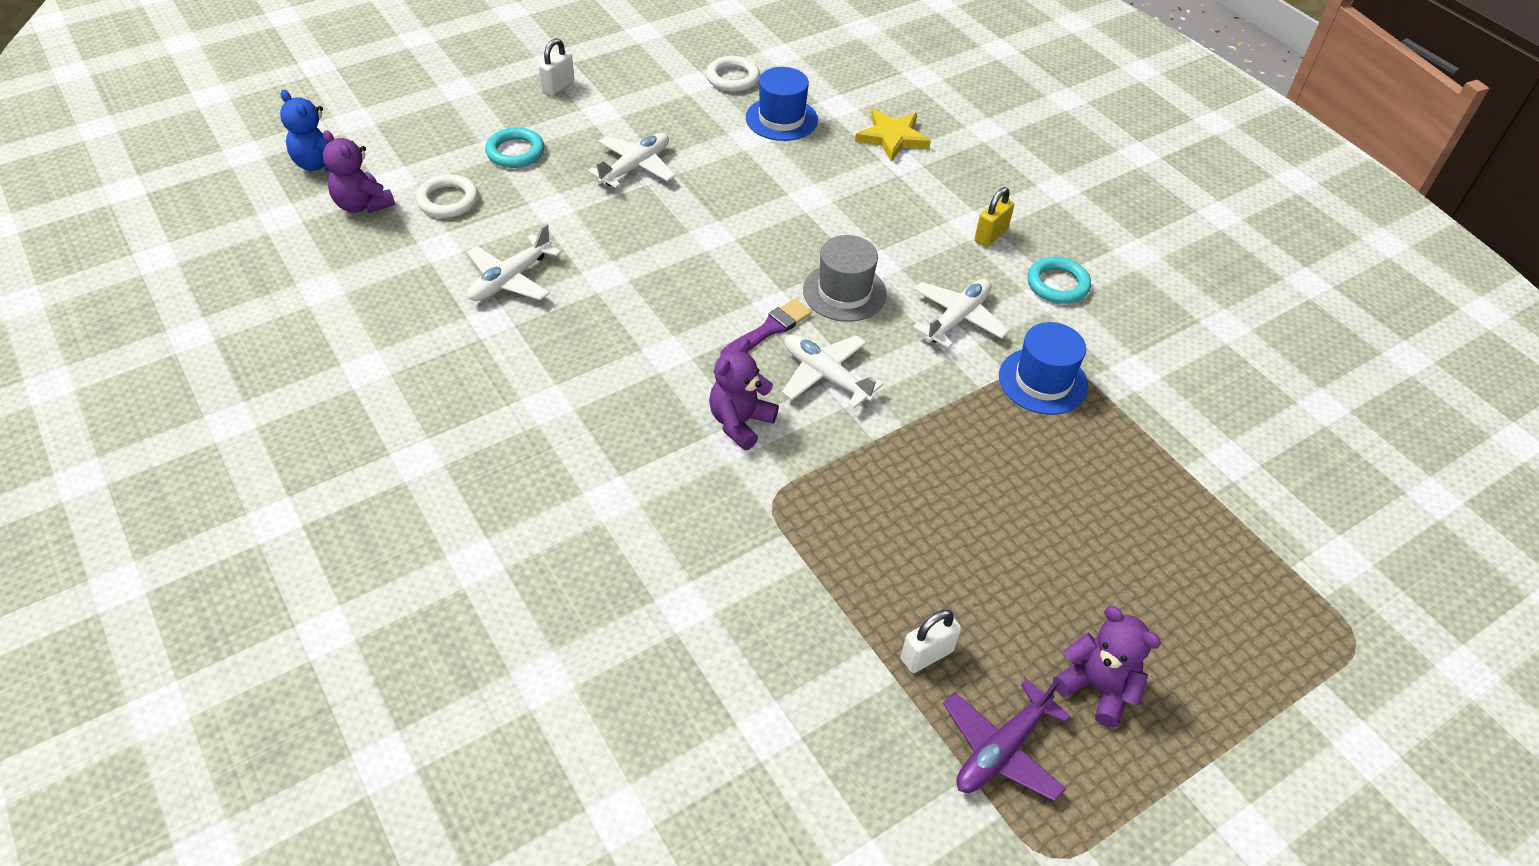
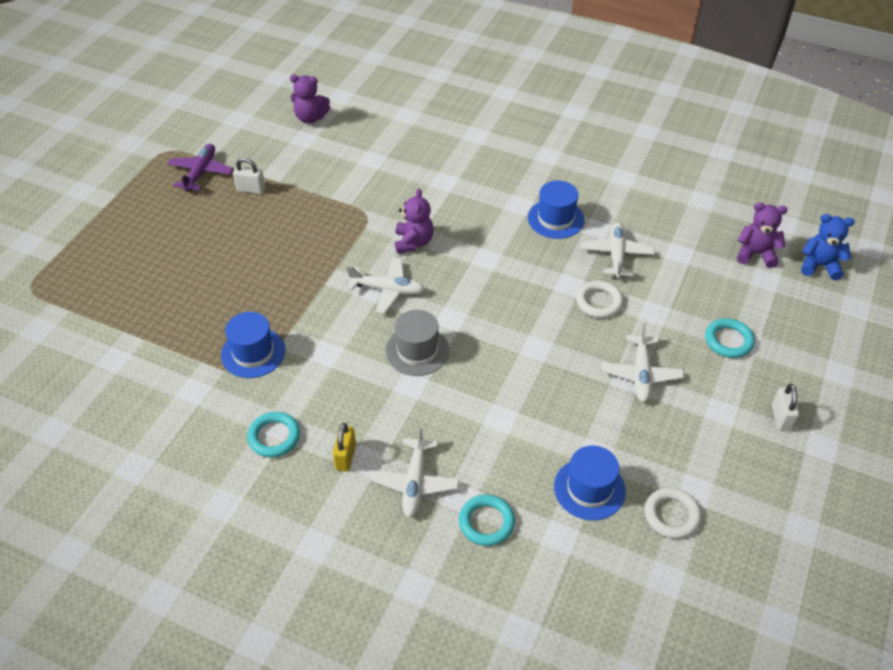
camera: 150 degrees right, 0 degrees up
white ring [416,174,478,218] -> white ring moved to [576,281,623,318]
purple brush [721,299,811,355] -> none
yellow star [855,109,931,162] -> turquoise ring [459,494,515,546]
white padlock [901,609,961,673] -> white padlock turned 75 degrees clockwise [233,158,265,194]
white plane [913,279,1009,348] -> white plane moved to [370,427,459,517]
purple teddy bear [1053,606,1161,728] -> purple teddy bear moved to [290,75,330,124]
none -> blue hat [528,181,584,239]

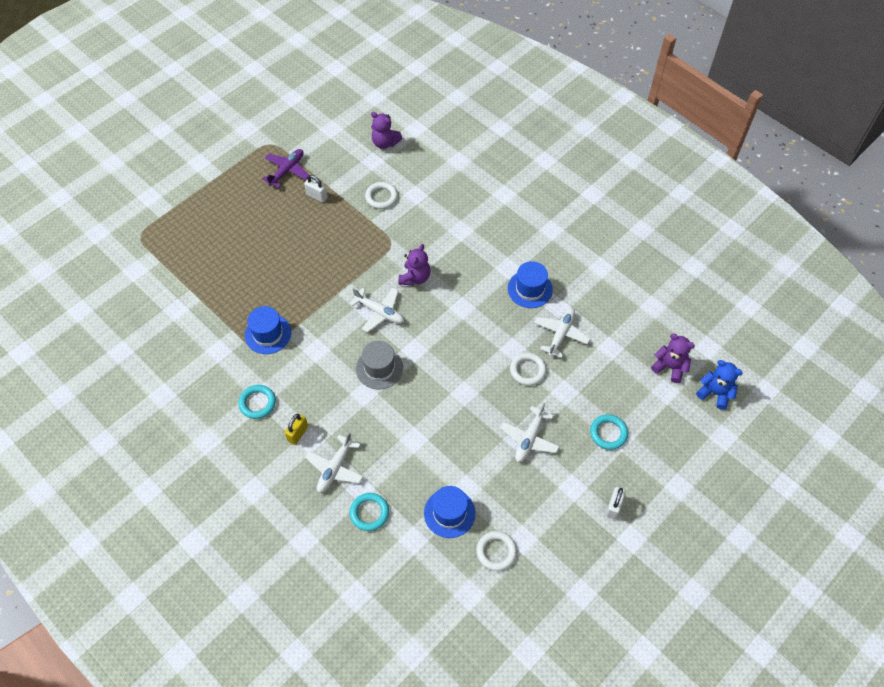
camera: 20 degrees right, 10 degrees up
none -> white ring [365,182,398,209]

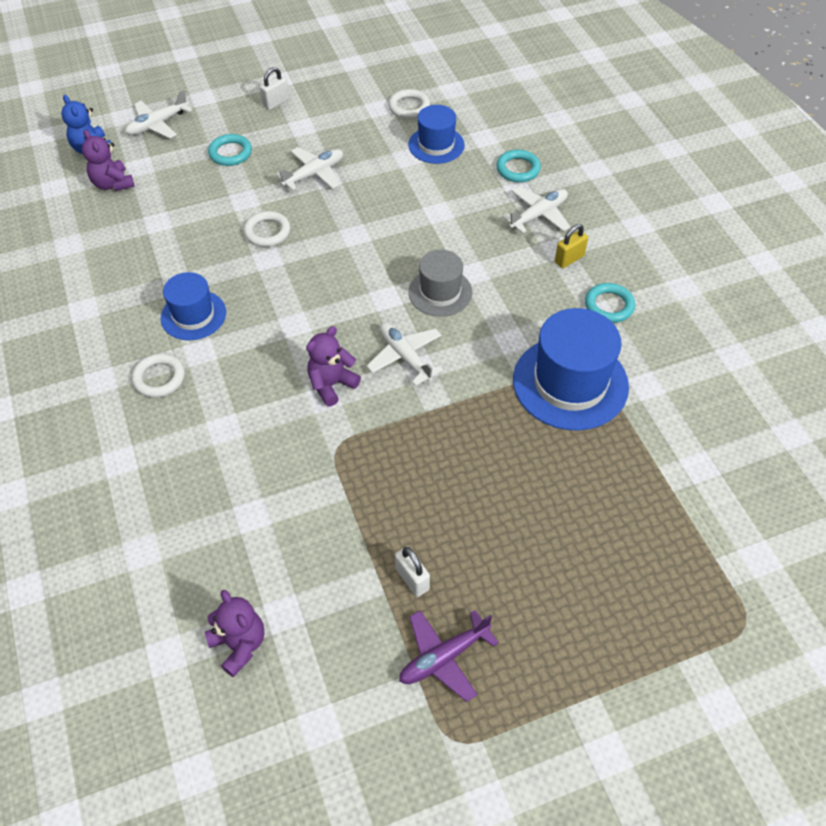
camera: 155 degrees left, 5 degrees down
blue hat [245,306,291,354] -> blue hat [513,308,629,431], size x1.67
white ring [365,182,398,209] -> white ring moved to [132,353,185,398]
white plane [534,308,590,358] -> white plane moved to [125,90,192,139]

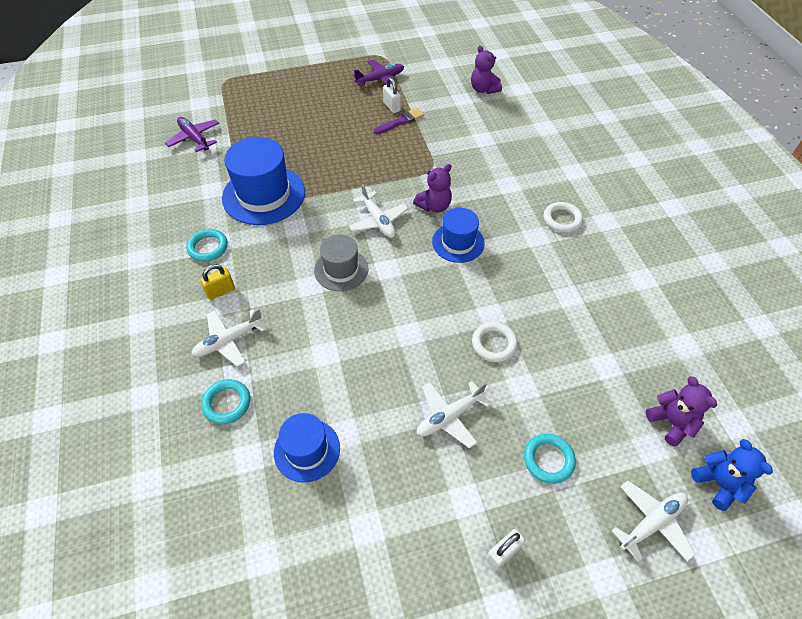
camera: 175 degrees left, 0 degrees up
blue hat [161,272,226,340] -> blue hat moved to [432,208,485,263]
white ring [388,89,430,119] -> none
none -> purple plane [165,117,219,152]
none -> purple brush [373,108,424,134]

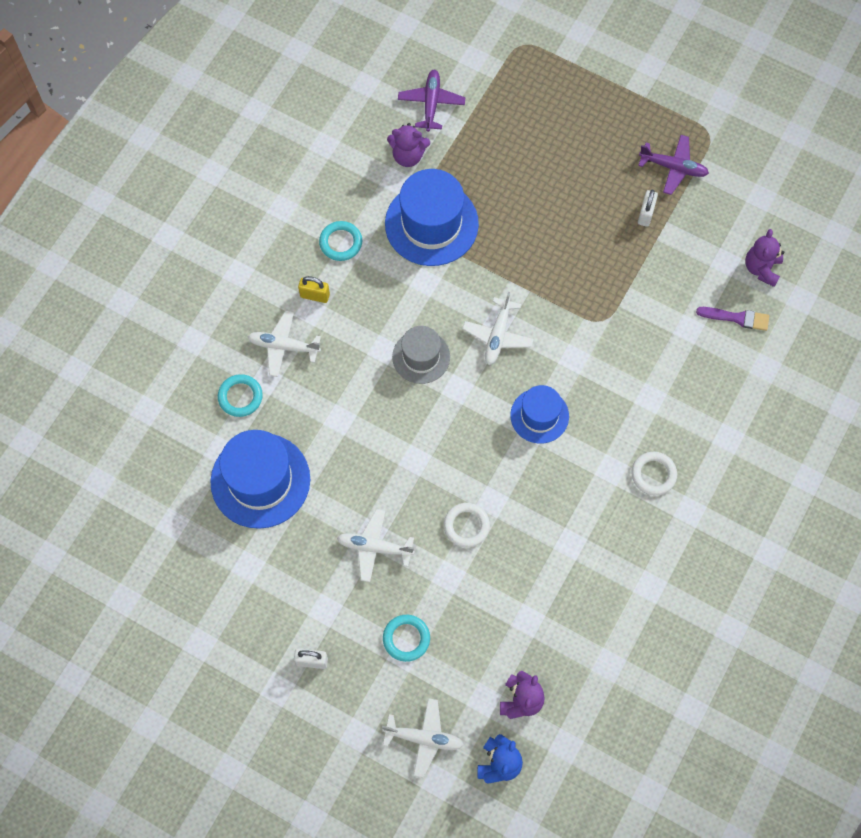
camera: 45 degrees right, 15 degrees up
blue hat [274,413,340,483] -> blue hat [210,430,310,529], size x1.67
purple brush [373,108,424,134] -> purple brush moved to [696,307,769,331]
purple teddy bear [413,164,452,212] -> purple teddy bear moved to [387,123,430,167]

